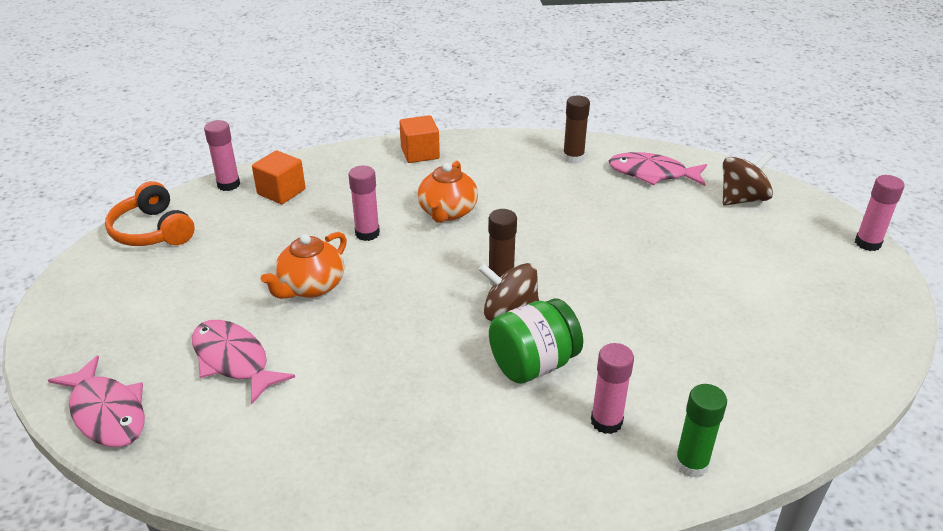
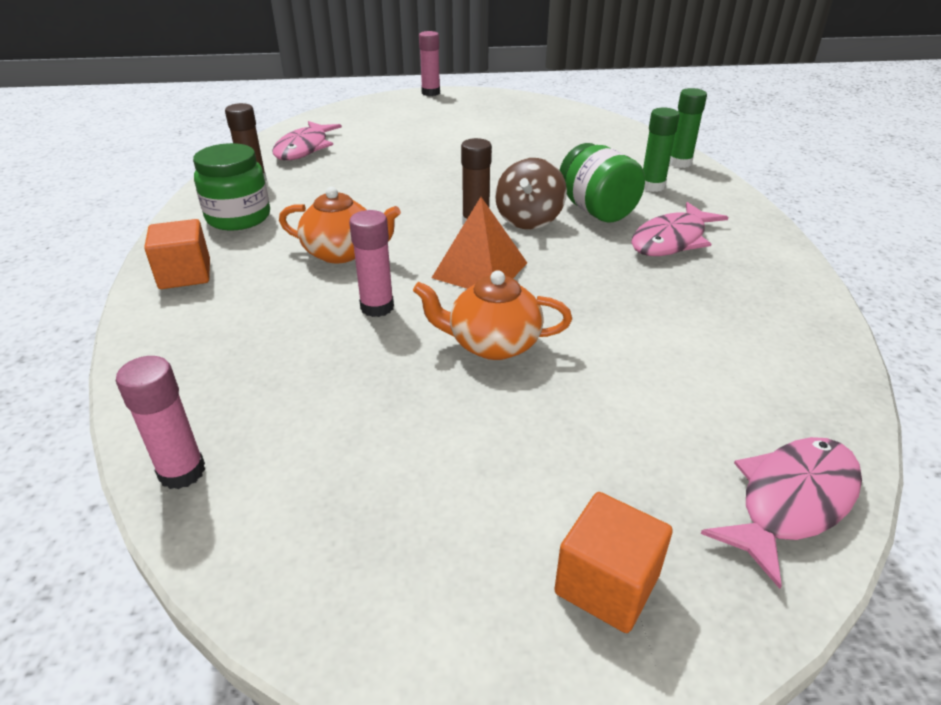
camera: 90 degrees left, 0 degrees up
orange headphones [105,181,195,246] -> none
pink fish [192,320,295,404] -> pink fish moved to [631,202,728,256]
orange cube [252,150,305,204] -> orange cube moved to [554,492,673,633]
orange teapot [261,232,347,299] -> orange teapot turned 150 degrees clockwise [413,270,572,360]
pink glue stick [591,343,634,434] -> green glue stick [643,107,680,192]
brown spinning top [723,152,773,206] -> none
none -> green jar [193,143,270,231]
none -> orange pyramid [432,197,527,289]

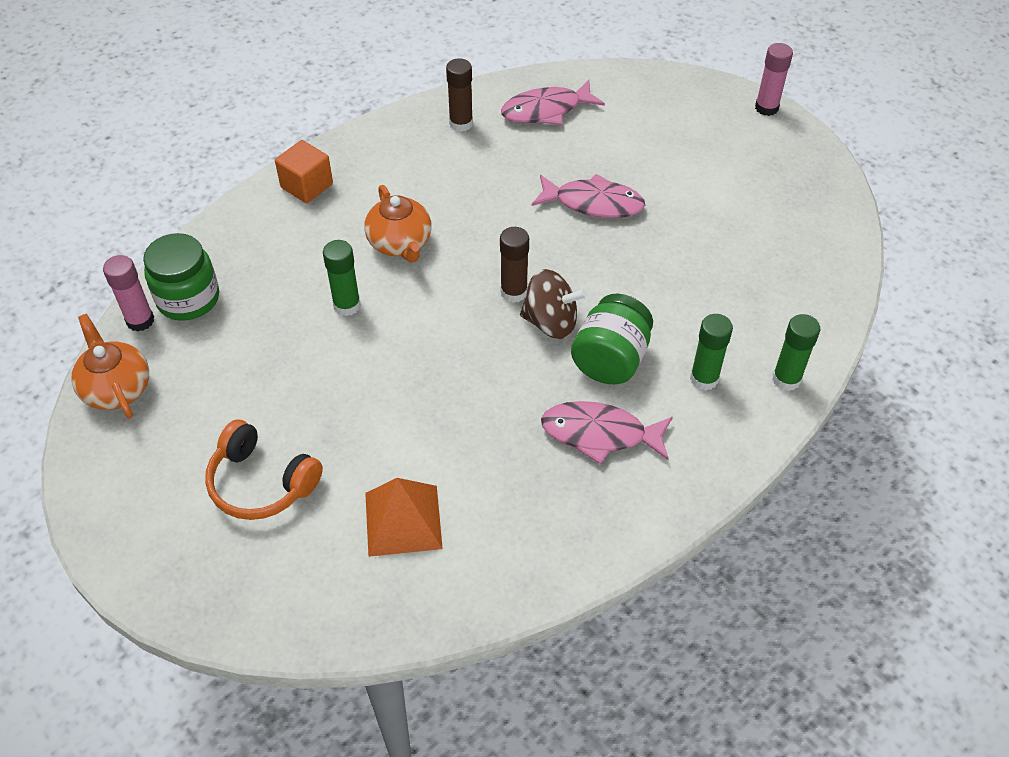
camera: 55 degrees right, 15 degrees up
green jar [193,143,270,231] -> green jar moved to [143,233,219,321]
pink glue stick [349,210,394,317] -> green glue stick [323,240,361,316]
orange teapot [413,270,572,360] -> orange teapot moved to [71,314,149,419]
orange pyramid [432,197,527,289] -> orange pyramid moved to [365,478,443,557]
brown spinning top [495,158,567,229] -> brown spinning top turned 150 degrees counterclockwise [520,269,587,339]
orange cube [554,492,673,633] -> none
pink fish [701,437,862,589] -> pink fish moved to [532,174,645,218]
none -> orange headphones [205,419,323,520]

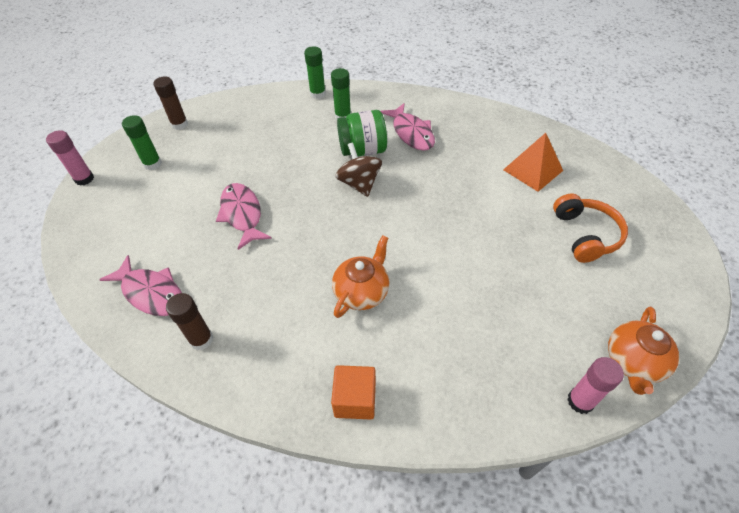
camera: 125 degrees left, 0 degrees up
green jar [143,233,219,321] -> none
green glue stick [323,240,361,316] -> green glue stick moved to [122,115,162,170]
brown glue stick [500,227,529,303] -> brown glue stick moved to [153,76,188,130]

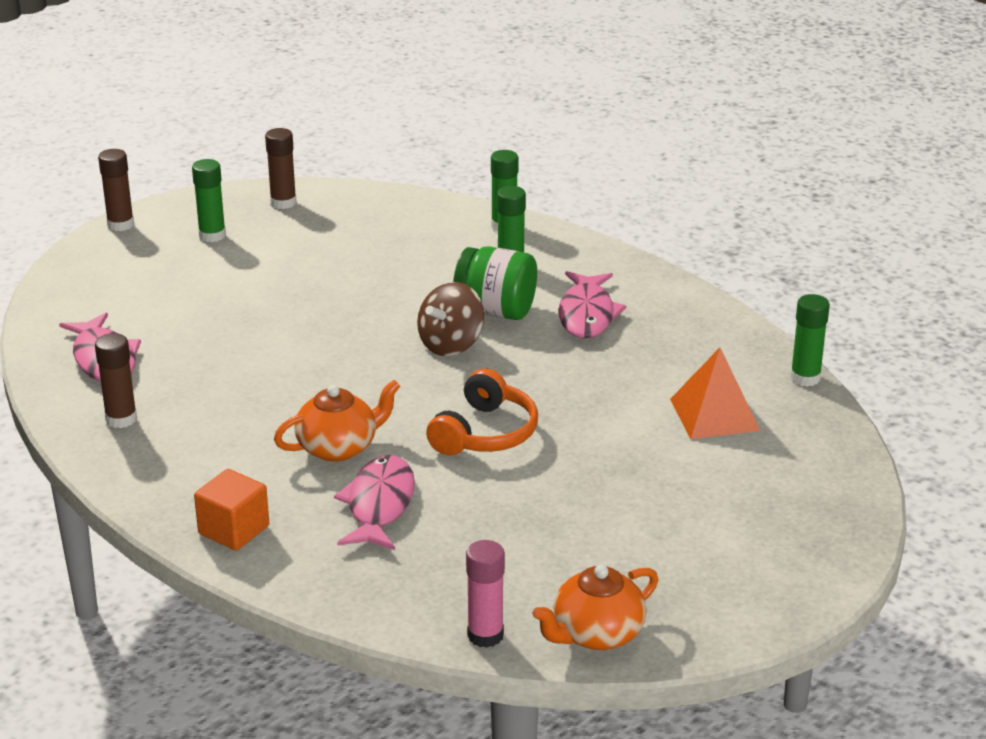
camera: 30 degrees right, 20 degrees down
pink glue stick [46,130,94,186] -> brown glue stick [98,149,134,231]
pink fish [216,183,272,250] -> pink fish moved to [334,455,415,550]
brown spinning top [335,142,382,197] -> brown spinning top turned 150 degrees counterclockwise [417,282,484,356]
orange headphones [553,194,628,263] -> orange headphones moved to [426,368,538,456]
none -> green glue stick [790,294,830,387]

